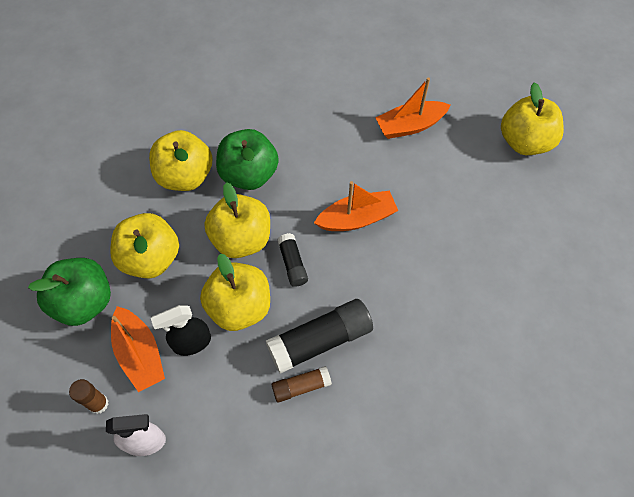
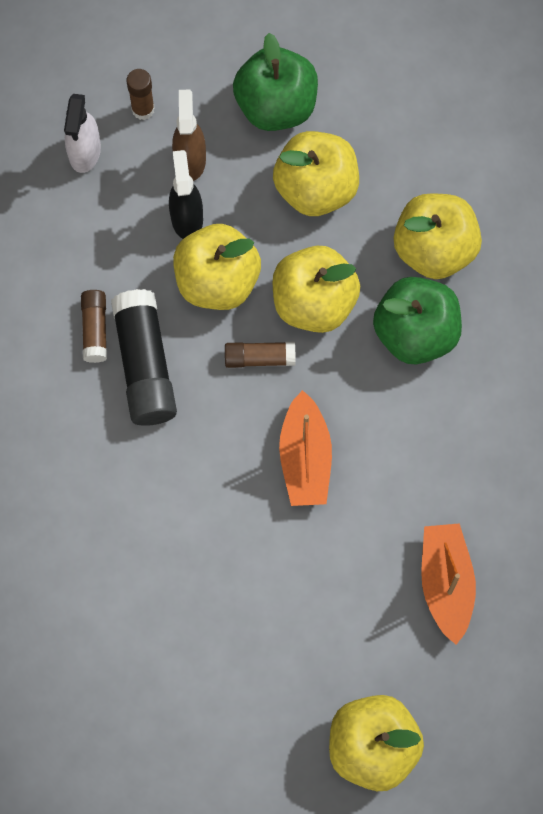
camera: 105 degrees right, 10 degrees up
orange boat [111,306,165,392] -> brown spray bottle [172,90,206,181]
black glue stick [277,233,308,287] -> brown glue stick [225,342,296,368]

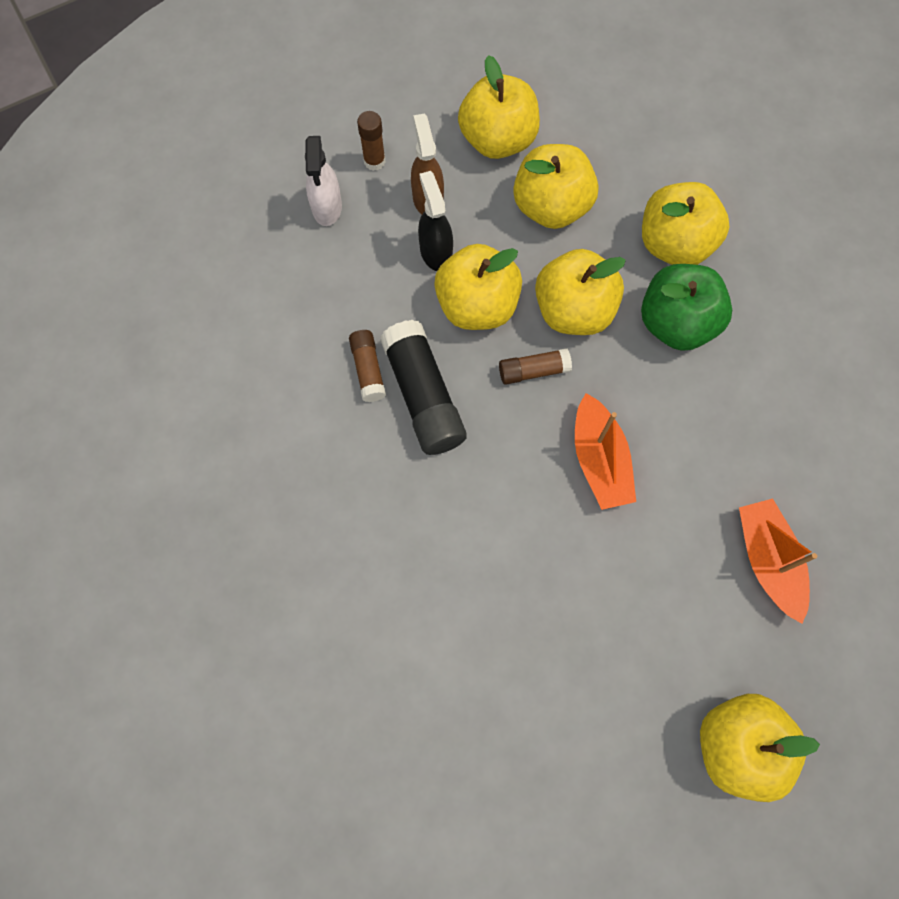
camera: 10 degrees left, 0 degrees up
green apple [233,33,318,131] -> yellow apple [458,55,540,159]

